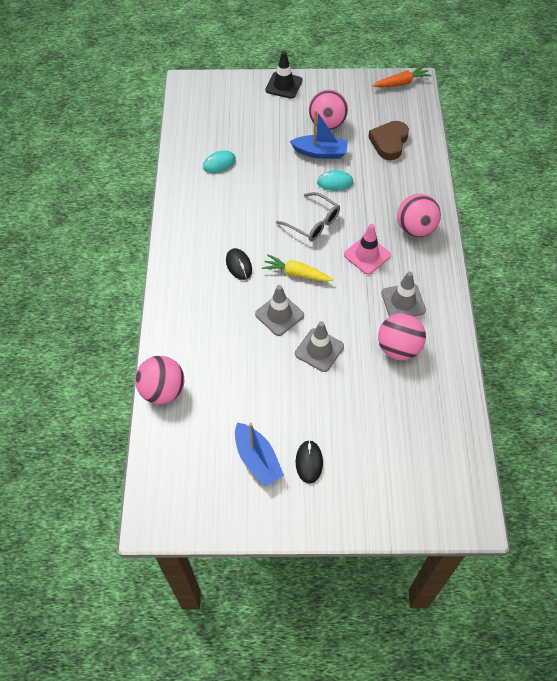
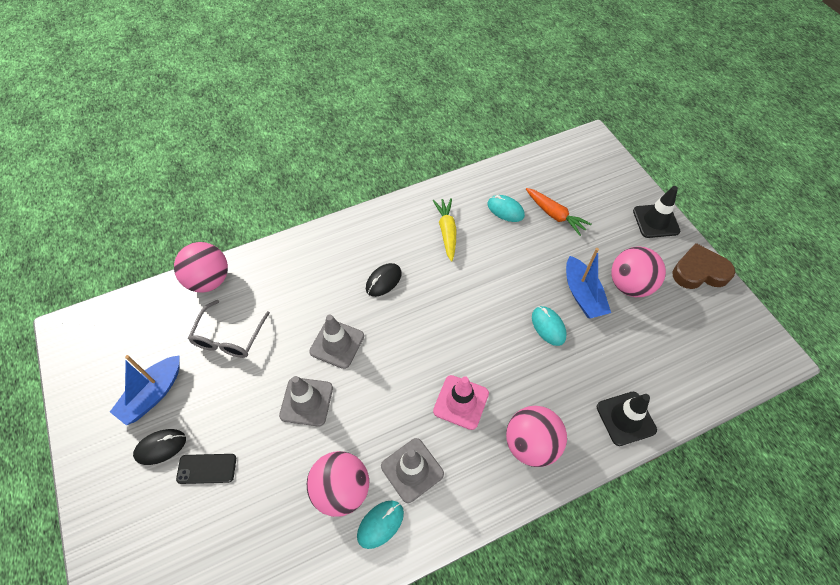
camera: 65 degrees right, 0 degrees up
yellow carrot [262,254,333,282] -> yellow carrot moved to [433,198,457,262]
grey glasses [276,192,340,241] -> grey glasses moved to [188,300,270,358]
brown heart [368,121,409,160] -> brown heart moved to [672,243,735,289]
orange carrot [372,66,432,87] -> orange carrot moved to [526,188,592,236]
none -> black phone [176,454,236,484]
none -> turquoise mouse [357,501,404,549]
none -> black traffic cone [597,391,657,446]

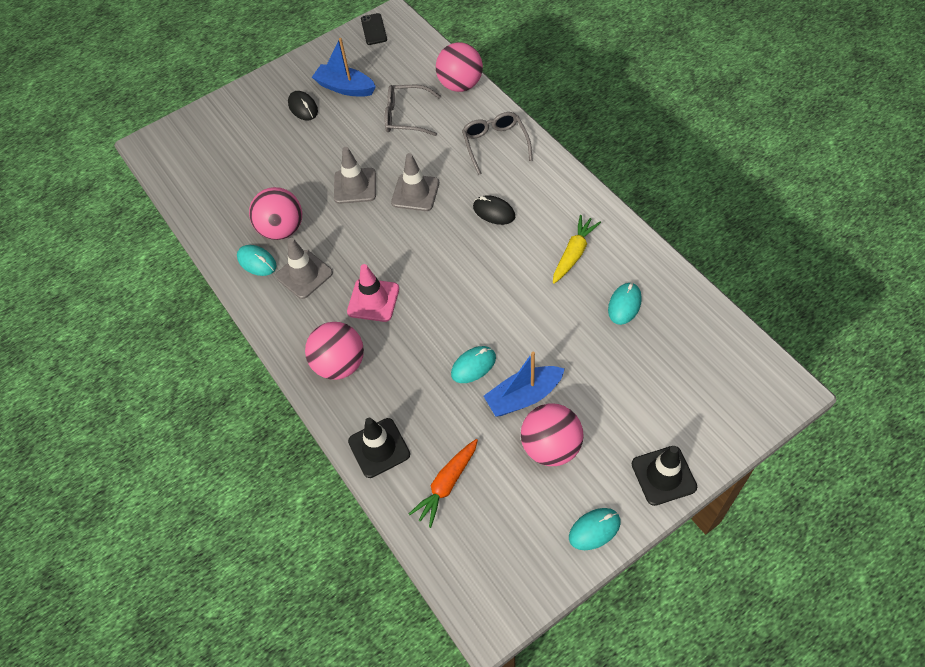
camera: 85 degrees right, 0 degrees up
black phone [176,454,236,484] -> black phone moved to [361,13,387,45]
yellow carrot [433,198,457,262] -> yellow carrot turned 45 degrees counterclockwise [553,215,601,284]
orange carrot [526,188,592,236] -> orange carrot moved to [409,439,478,528]
brown heart [672,243,735,289] -> turquoise mouse [569,508,621,550]
none -> grey glasses [462,112,533,175]

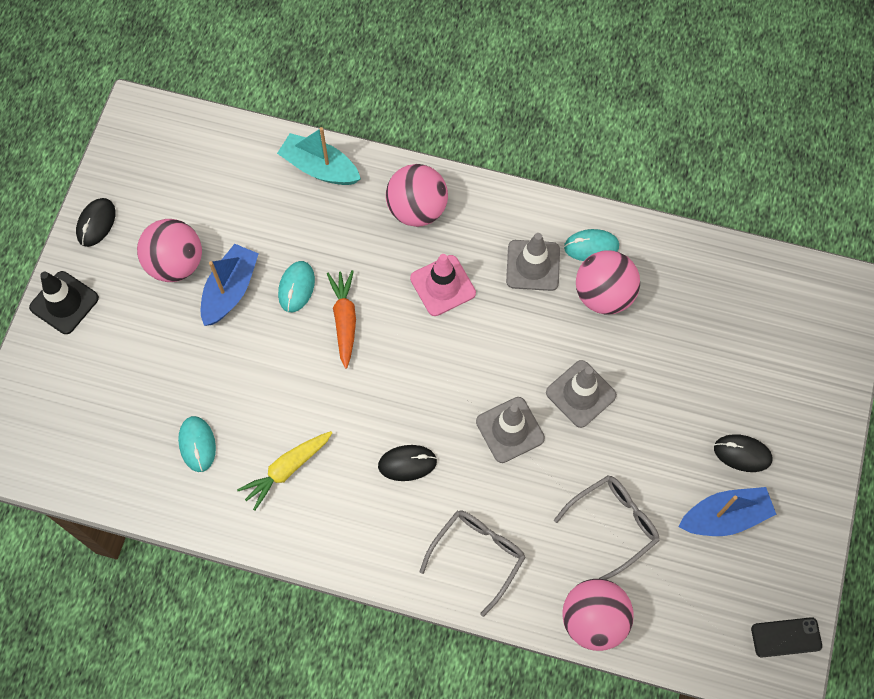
camera: 135 degrees right, 10 degrees up
black traffic cone [348,418,410,478] -> turquoise boat [277,127,361,185]
black phone [361,13,387,45] -> black phone turned 45 degrees counterclockwise [751,617,822,658]
orange carrot [409,439,478,528] -> orange carrot moved to [327,270,356,369]
grey glasses [462,112,533,175] -> grey glasses turned 90 degrees counterclockwise [419,510,526,617]
yellow carrot [553,215,601,284] -> yellow carrot turned 60 degrees clockwise [237,431,332,511]
turquoise mouse [569,508,621,550] -> black mouse [76,198,116,247]

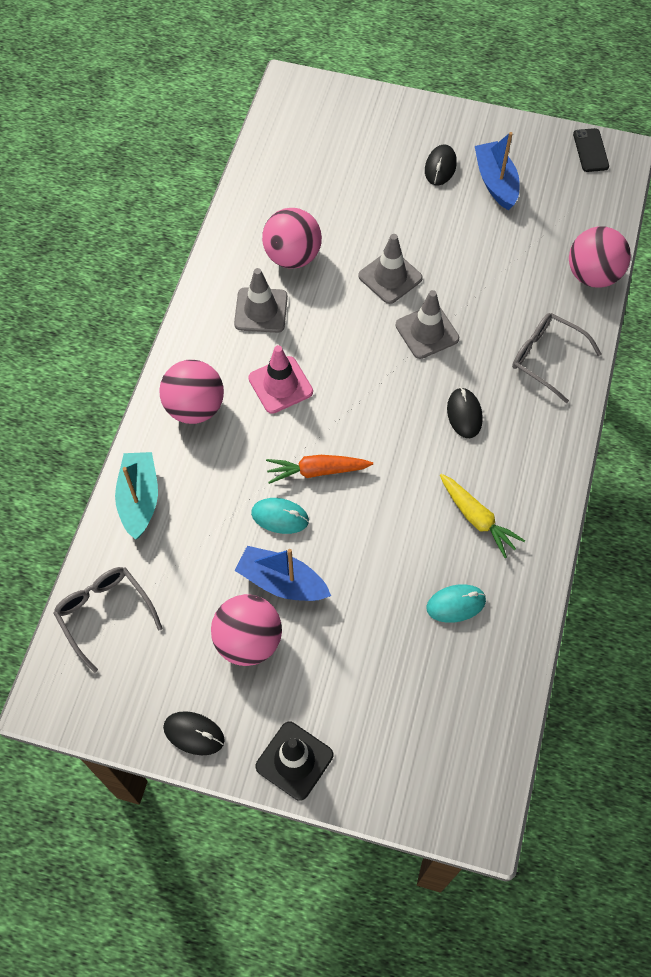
camera: 90 degrees left, 5 degrees down
turquoise boat [277,127,361,185] -> turquoise boat turned 150 degrees clockwise [115,452,158,539]
grey glasses [554,475,660,580] -> grey glasses moved to [53,567,163,673]
turquoise mouse [564,229,619,261] -> none

